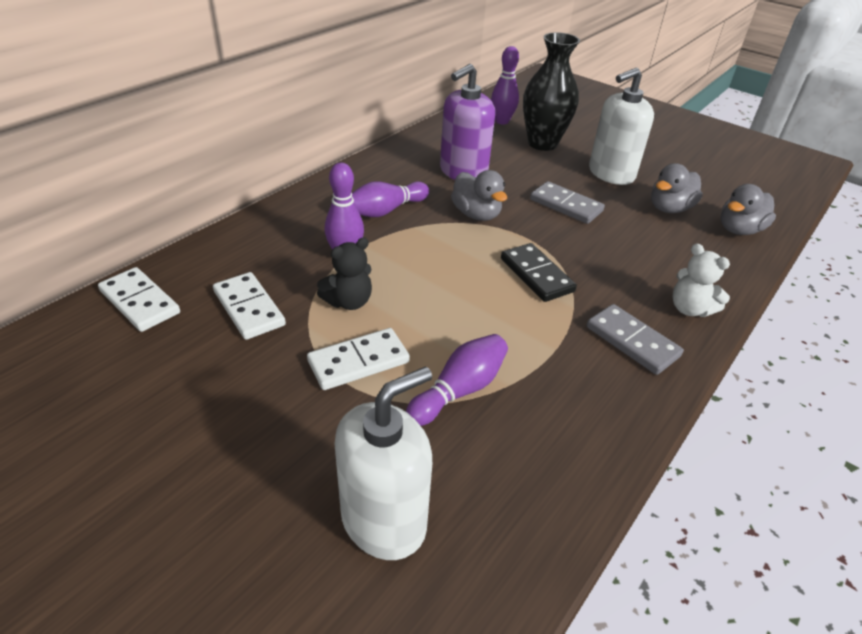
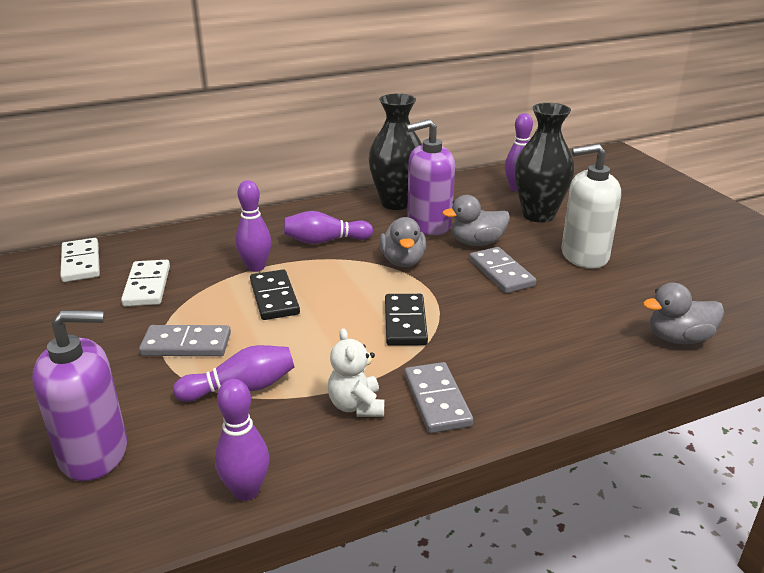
camera: 30 degrees right, 10 degrees down
white domino [307,328,410,390] -> grey domino [139,325,231,356]
black teddy bear [317,237,372,310] -> none
white soap dispenser [335,366,432,560] -> purple soap dispenser [32,310,127,481]
grey duck [651,163,703,213] -> grey duck moved to [442,195,510,246]
white teddy bear [672,243,730,317] -> white teddy bear moved to [328,328,384,417]
none -> purple bowling pin [215,379,269,501]
none -> black domino [250,269,300,320]
none -> black vase [369,93,422,210]

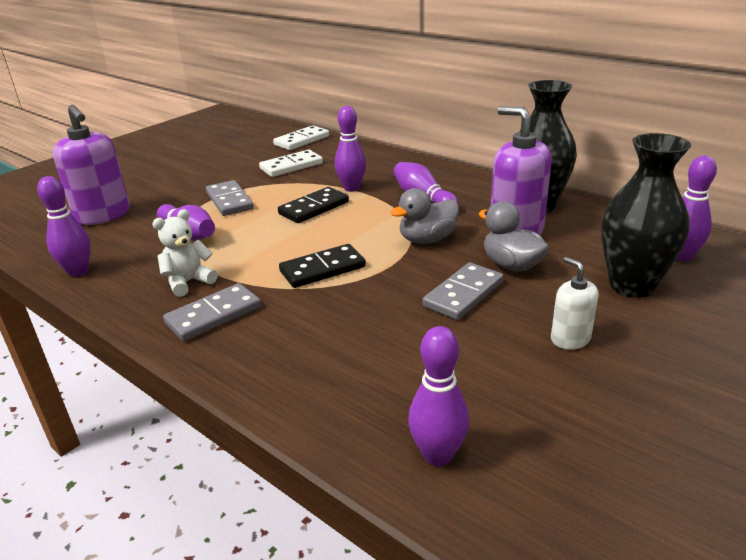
camera: 65 degrees right, 0 degrees up
white soap dispenser [562,144,621,268] -> white soap dispenser [551,257,599,350], size x0.54
grey duck [643,283,724,344] -> purple bowling pin [408,326,469,466]

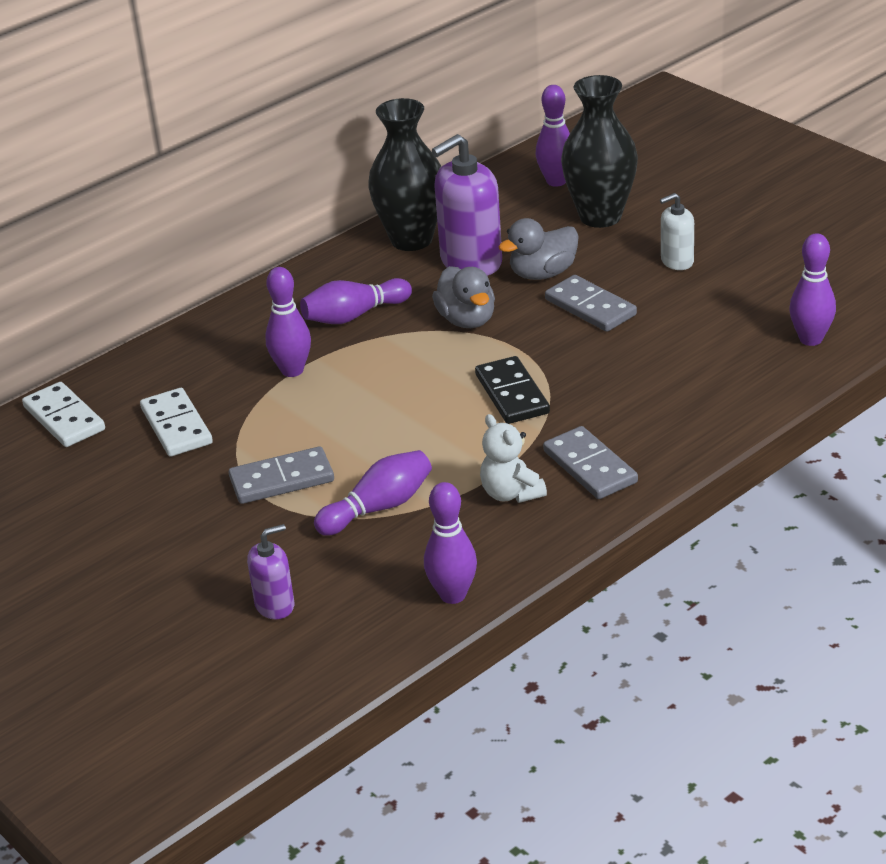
camera: 80 degrees left, 5 degrees up
purple soap dispenser [53,105,130,225] -> purple soap dispenser [247,524,294,619], size x0.54
black domino [278,187,349,223] -> none

